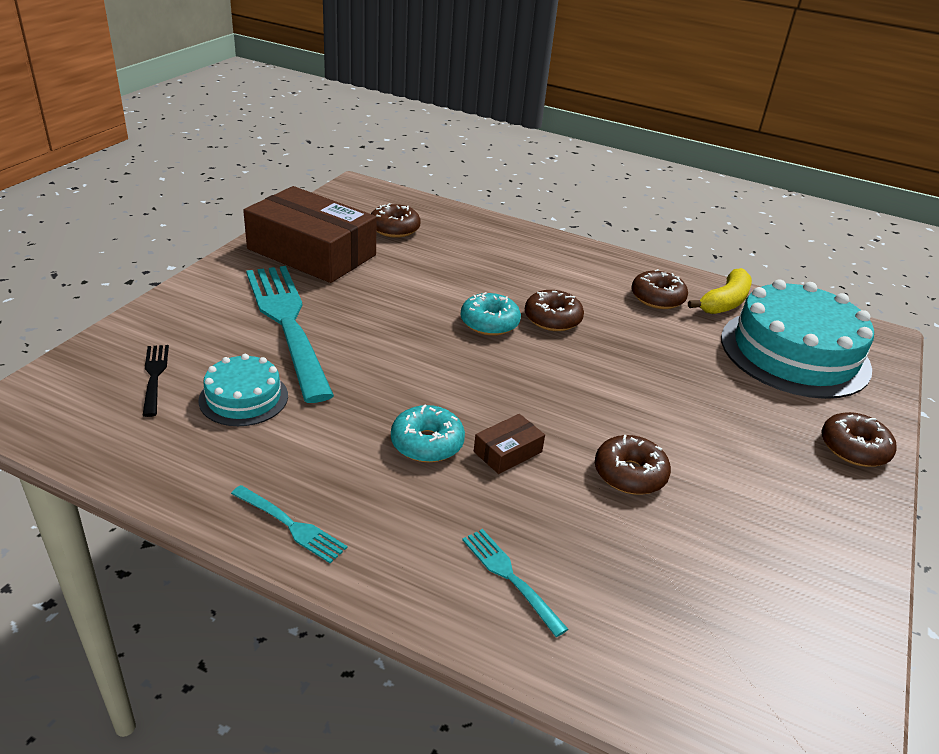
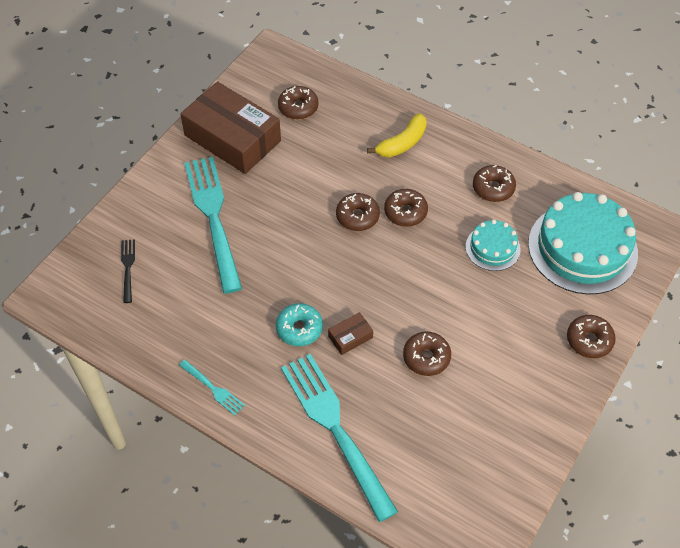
camera: 10 degrees right, 20 degrees up
turquoise cake [198,354,288,426] -> turquoise cake moved to [466,220,520,271]
turquoise donut [461,292,521,336] -> brown donut [336,193,380,231]
turquoise fork [462,529,568,637] -> turquoise fork [281,354,398,522], size x2.30
yellow banana [688,268,752,314] -> yellow banana moved to [367,113,427,157]

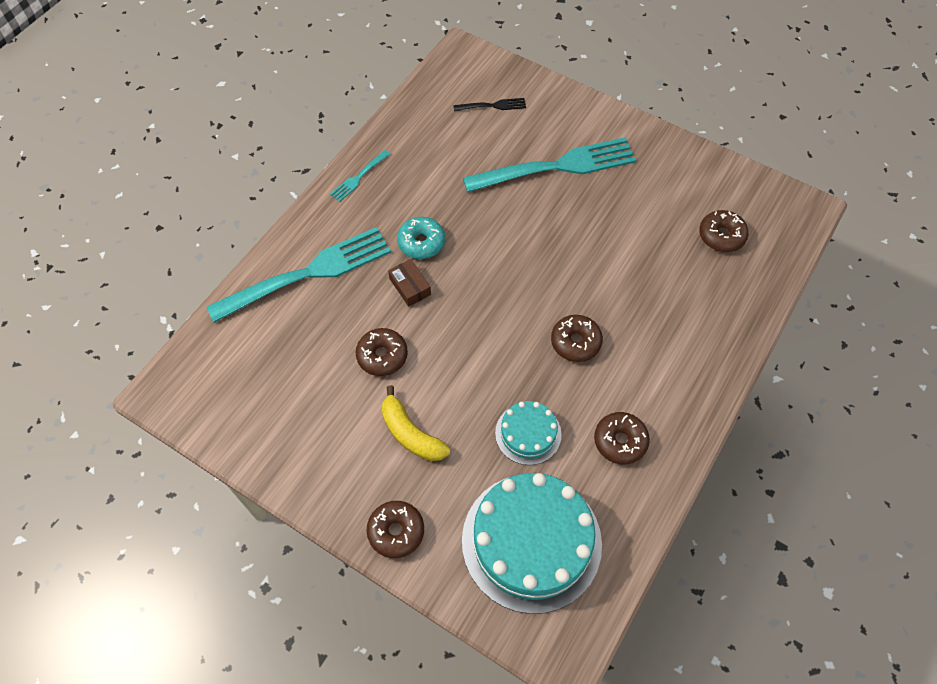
camera: 90 degrees right, 5 degrees up
brown box [180,81,281,174] -> none
brown donut [336,193,380,231] -> none
yellow banana [367,113,427,157] -> yellow banana moved to [382,385,450,461]

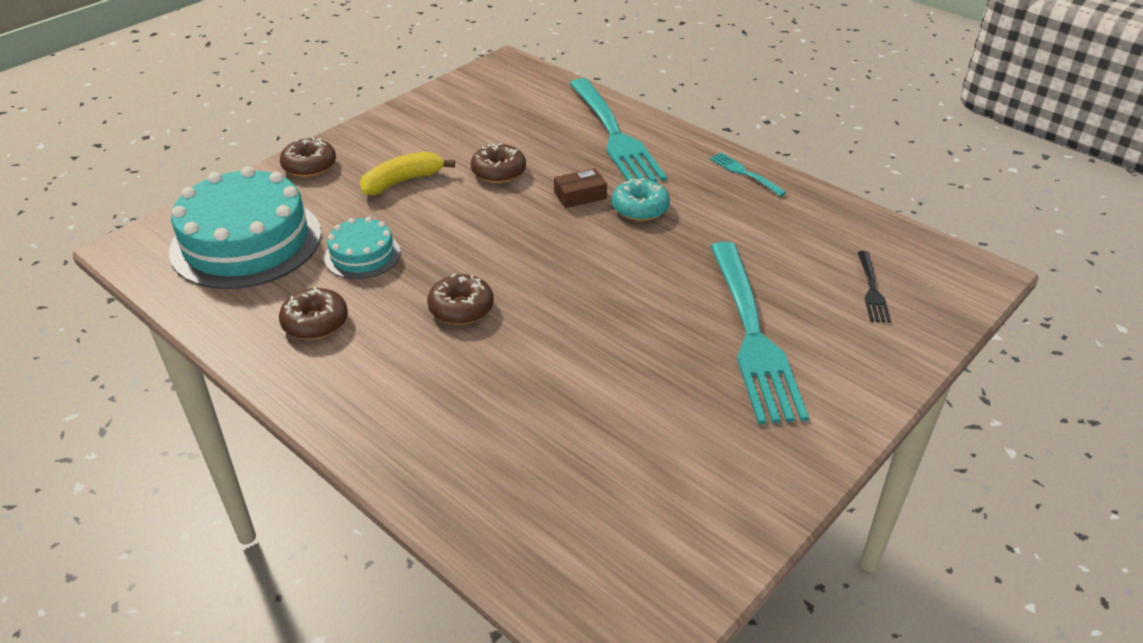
camera: 100 degrees right, 20 degrees down
brown donut [699,210,748,252] -> none

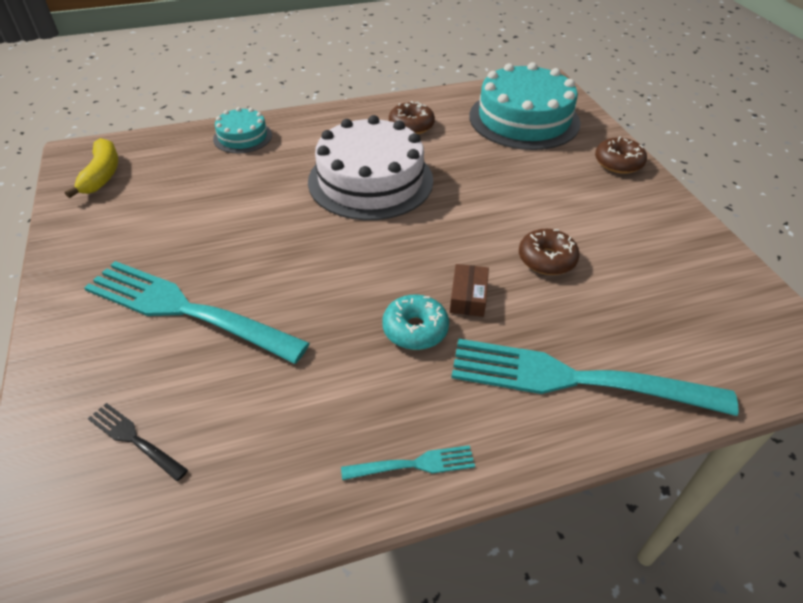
camera: 120 degrees right, 5 degrees up
turquoise cake [324,217,401,279] -> turquoise cake moved to [213,107,272,153]
yellow banana [360,152,455,195] -> yellow banana moved to [65,138,118,198]
brown donut [427,273,494,325] -> white cake [308,115,433,220]

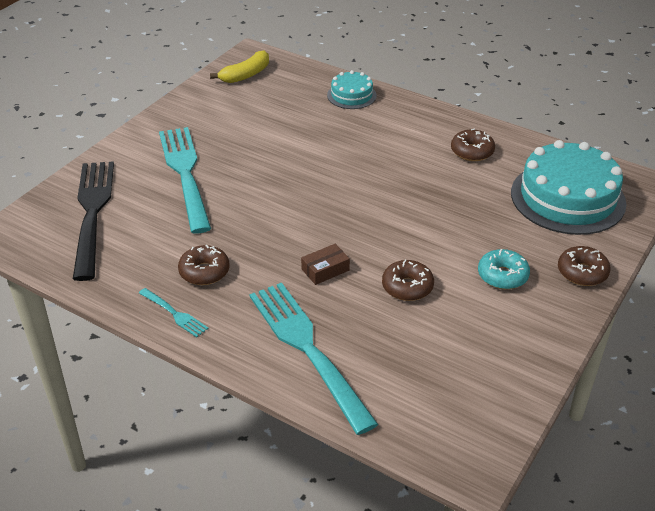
camera: 50 degrees right, 5 degrees down
black fork [88,403,188,481] -> black fork [73,161,114,281], size x2.30
white cake [308,115,433,220] -> none
turquoise donut [382,295,449,350] -> turquoise donut moved to [478,249,530,289]
none -> brown donut [178,245,229,285]

